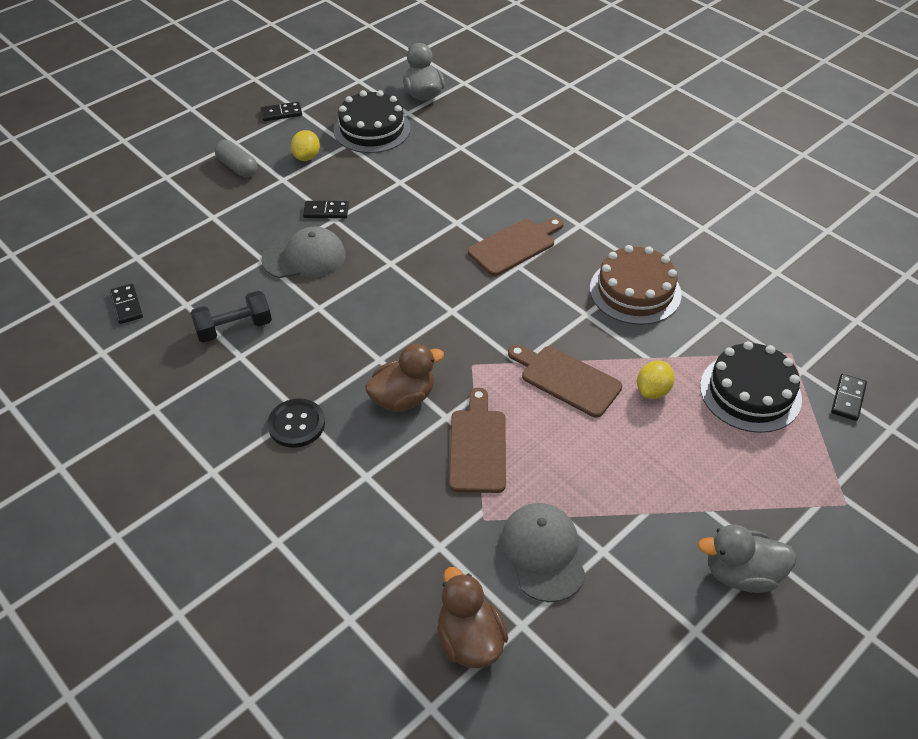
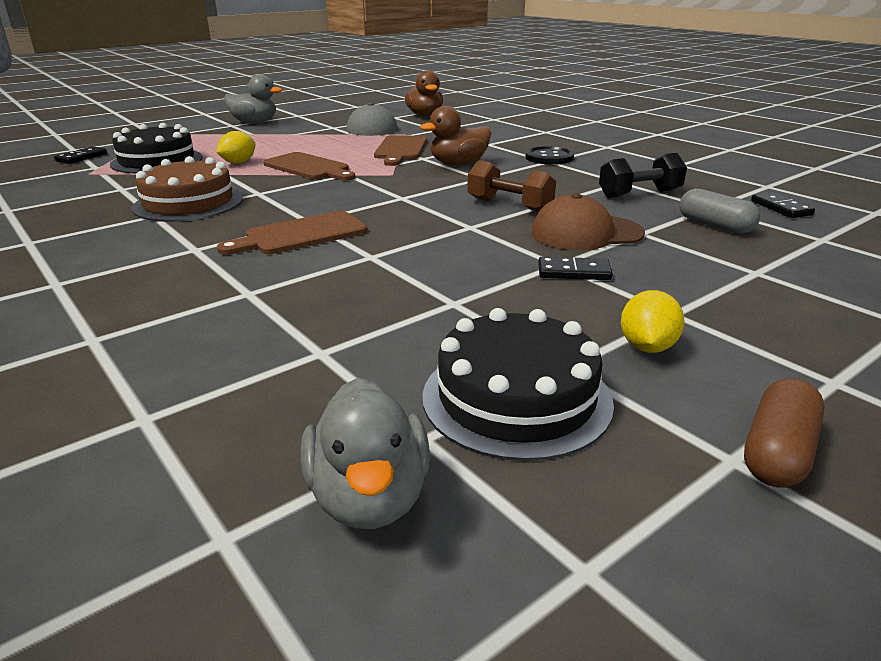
camera: 175 degrees left, 20 degrees down
grey capsule [214,140,258,177] -> grey capsule moved to [679,189,760,234]
black domino [261,102,302,121] -> brown capsule [744,378,825,487]
grey cap [261,227,345,278] -> brown cap [531,193,645,250]
none -> brown dumbbell [467,160,556,212]

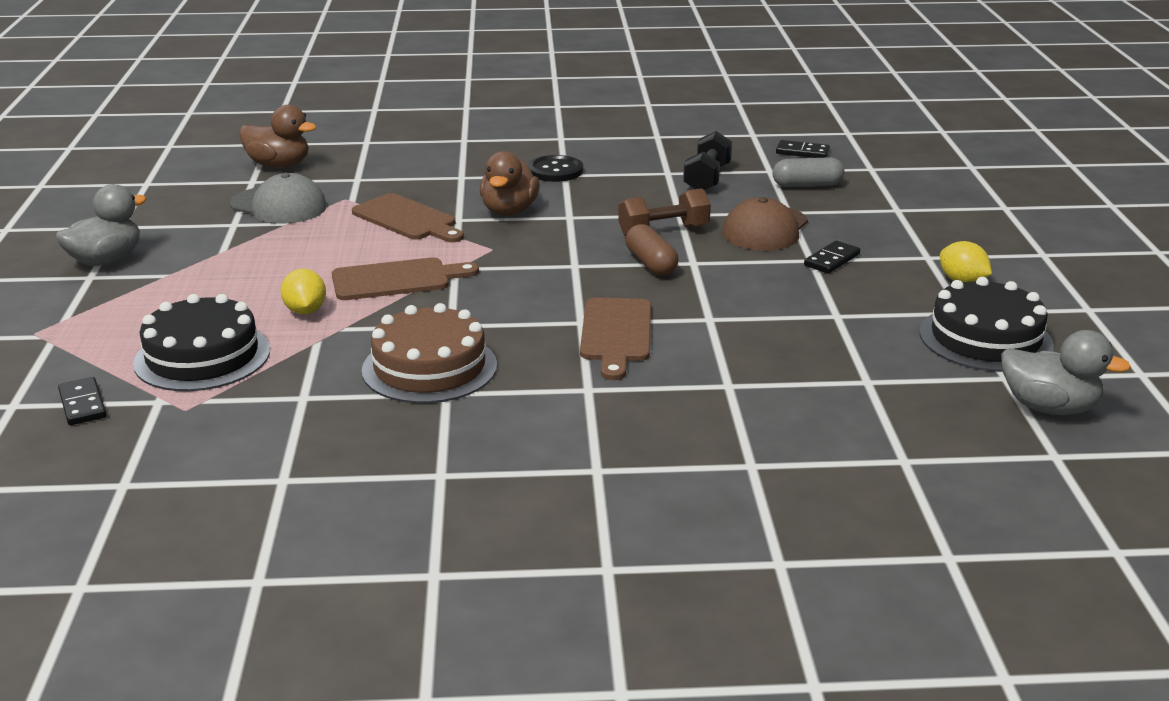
camera: 55 degrees left, 0 degrees up
brown capsule [744,378,825,487] -> brown capsule moved to [625,224,678,276]

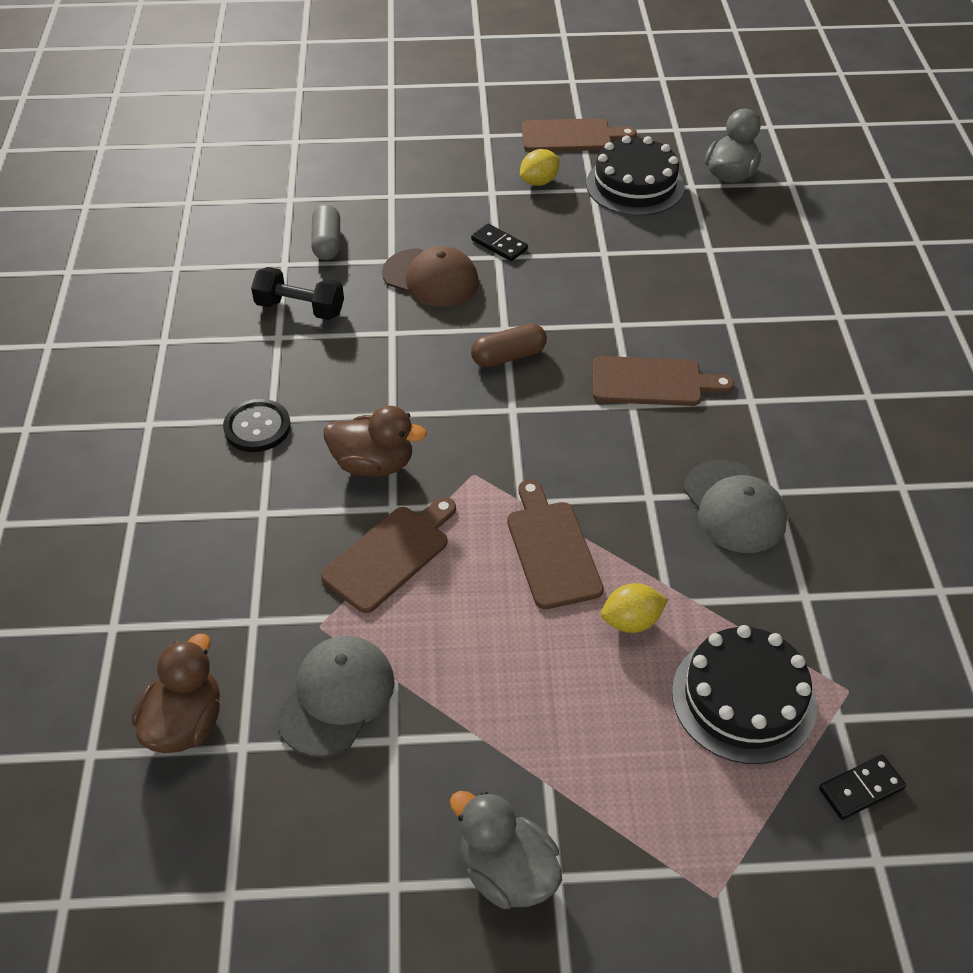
camera: 90 degrees left, 20 degrees up
brown cake [362,303,497,403] -> grey cap [683,460,787,553]
brown dumbbell [618,188,711,236] -> none
black domino [776,140,830,158] -> none
none -> brown cutting board [522,118,637,152]

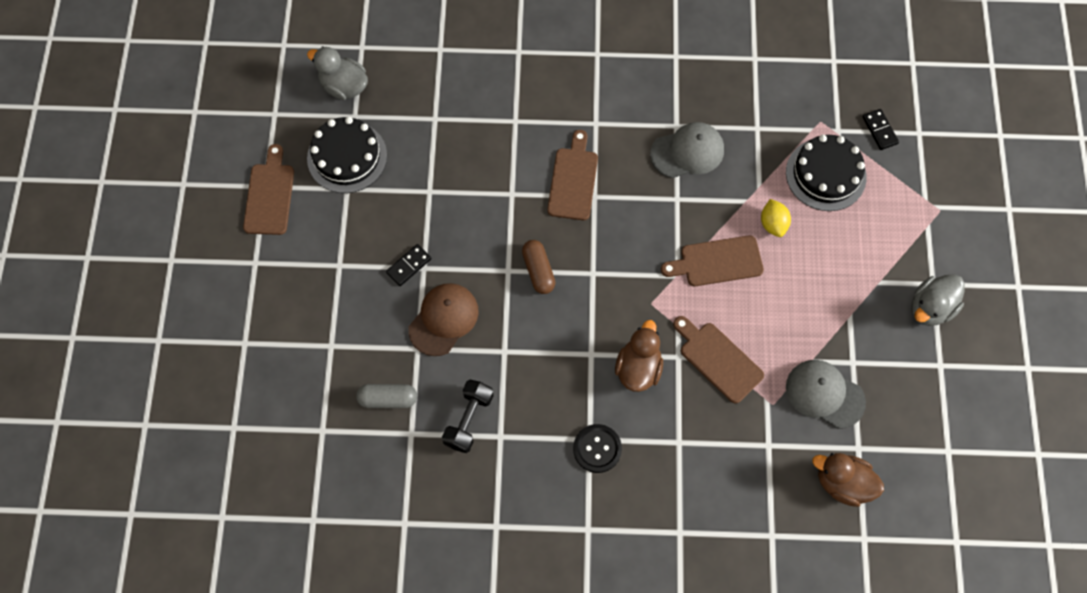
camera: 85 degrees left, 20 degrees up
yellow lemon [520,149,560,186] -> none

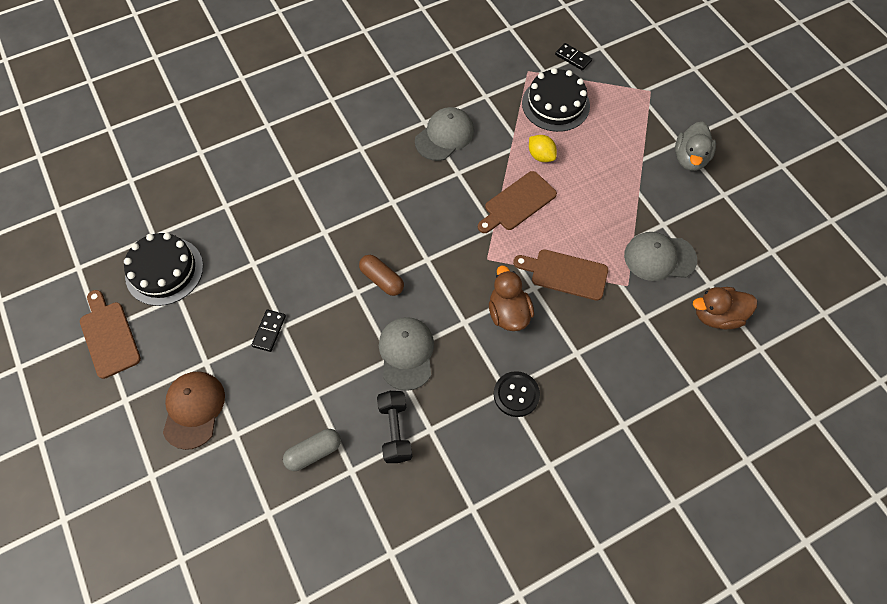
camera: 30 degrees left, 5 degrees down
grey duck [307,46,368,100] -> none
brown cap [408,283,479,356] -> brown cap moved to [163,371,225,450]
brown cutting board [547,130,598,220] -> none
none -> grey cap [379,317,434,391]

